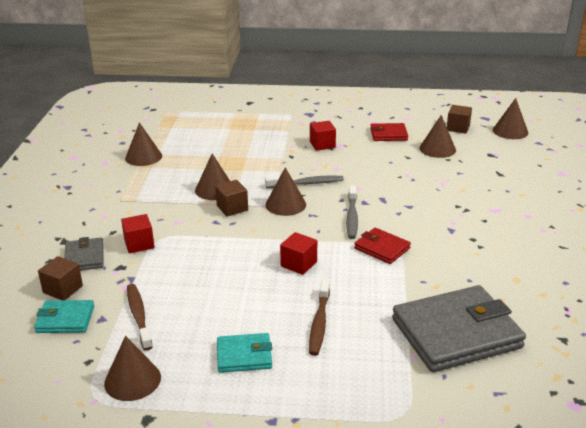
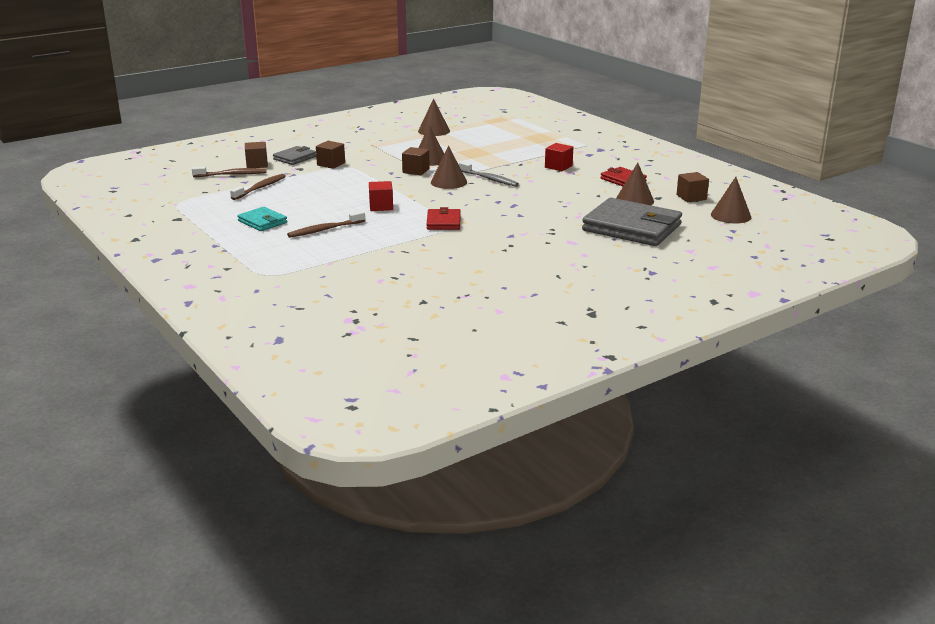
camera: 50 degrees right, 5 degrees down
turquoise wallet [34,300,94,333] -> brown toothbrush [192,166,267,177]
brown cone [104,336,161,401] -> none
red cube [121,214,155,253] -> brown cube [316,141,345,169]
grey toothbrush [346,185,358,239] -> none
grey wallet [392,285,526,372] -> grey wallet moved to [582,198,682,246]

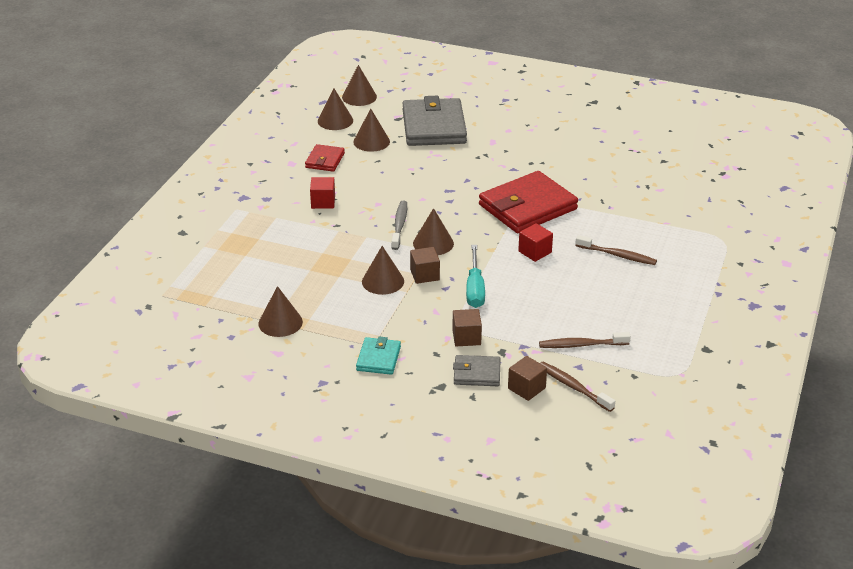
camera: 125 degrees left, 10 degrees up
turquoise wallet [237,207,287,231] -> turquoise wallet moved to [356,337,401,375]
red wallet [427,207,460,230] -> red wallet [479,171,578,233], size x2.01
brown cube [676,172,709,202] -> brown cone [318,89,353,130]
none -> turquoise screwdriver [466,245,485,308]

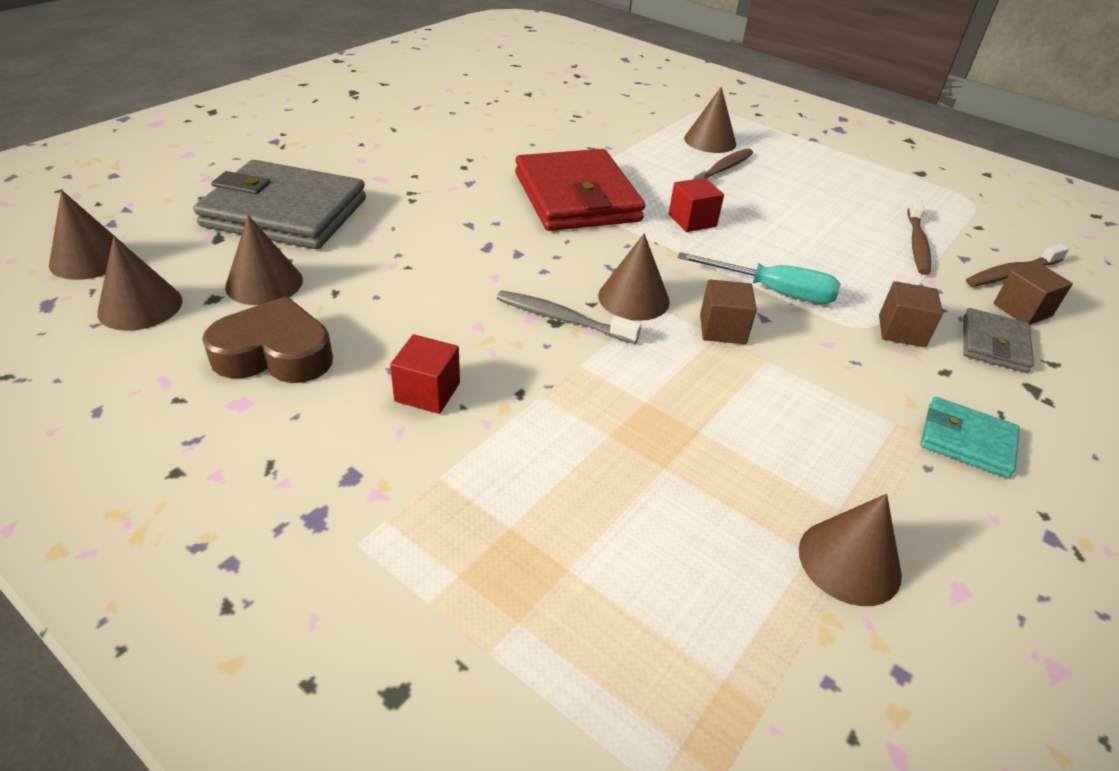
camera: 75 degrees left, 5 degrees up
red wallet [305,144,345,172] -> brown heart [202,296,333,383]
brown cone [362,246,404,295] -> brown cone moved to [684,87,736,153]

